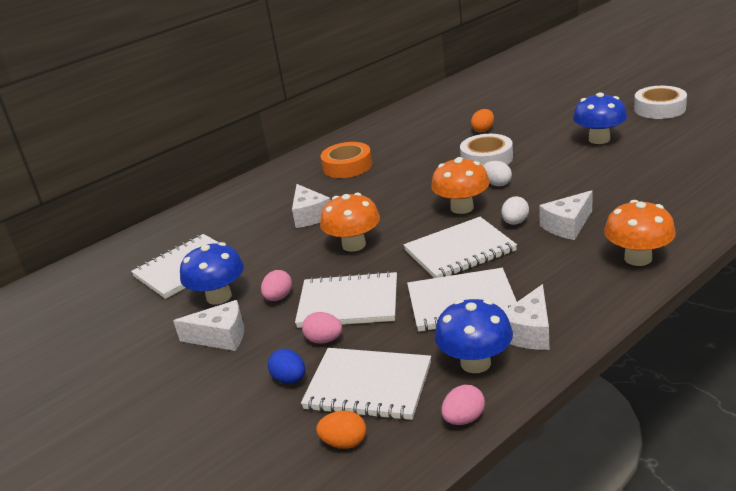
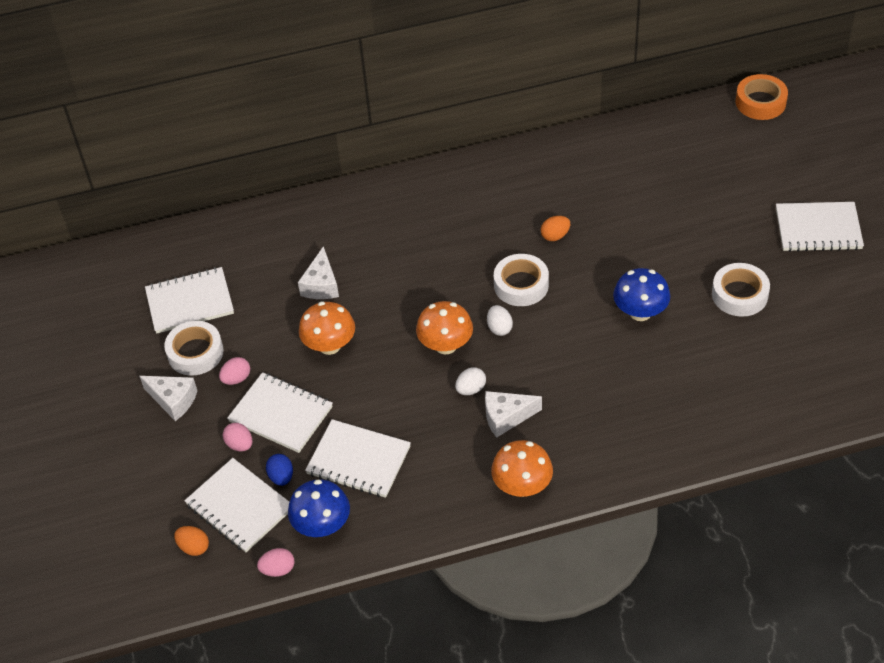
camera: 25 degrees right, 20 degrees up
blue mushroom [180,242,244,305] -> white tape [164,321,224,376]
blue egg [268,349,305,384] -> blue egg moved to [266,454,293,486]
orange tape [321,142,372,178] -> orange tape moved to [736,74,788,120]
white notebook [403,217,517,278] -> white notebook moved to [776,202,864,252]
white cheese [504,284,549,350] -> none

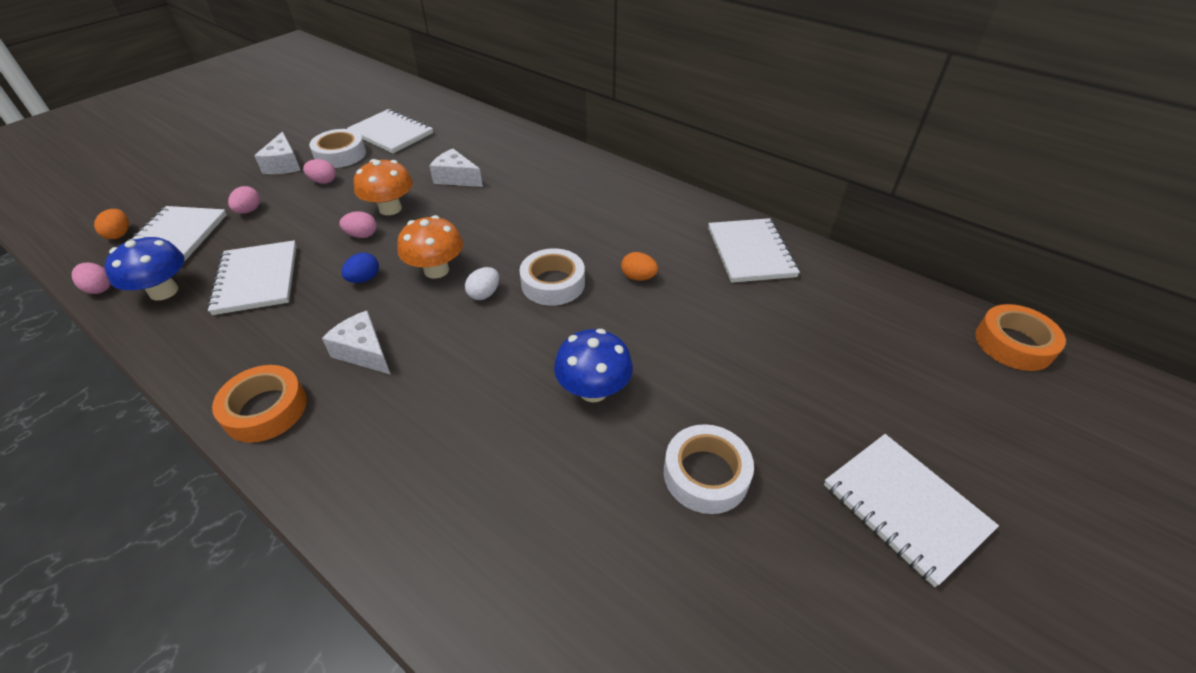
camera: 50 degrees right, 5 degrees down
white notebook [227,372,333,453] -> white notebook moved to [708,218,800,283]
blue egg [266,454,293,486] -> blue egg moved to [341,253,379,283]
white cheese [298,246,339,299] -> white cheese turned 60 degrees clockwise [429,149,483,187]
white egg [455,367,486,395] -> none
orange mushroom [491,440,553,497] -> orange tape [212,365,307,443]
none -> pink egg [339,211,377,238]

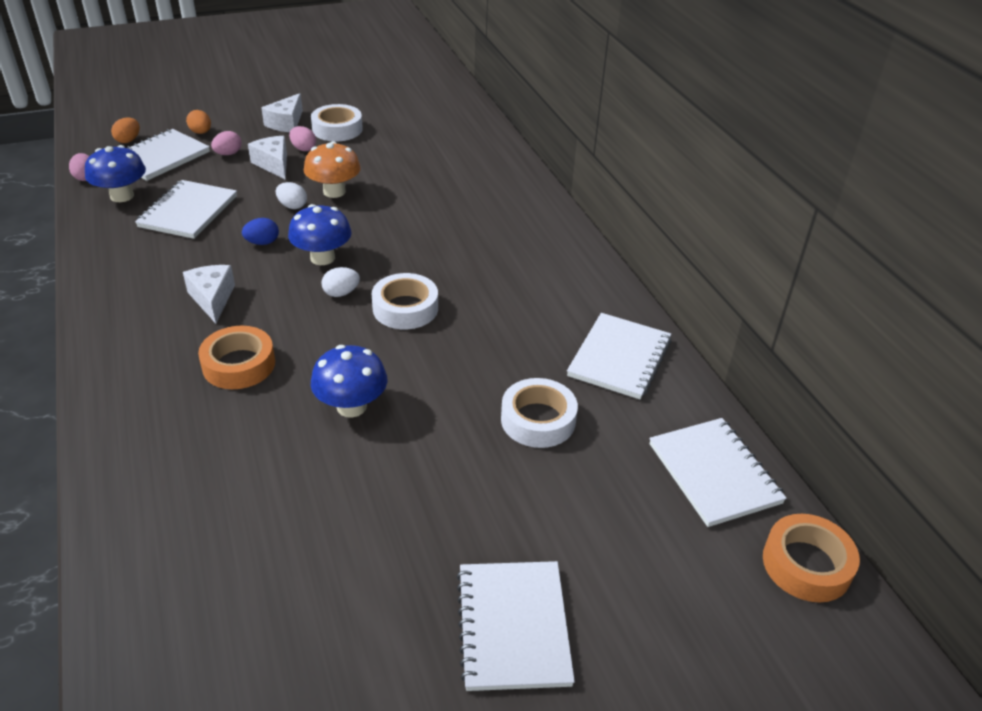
camera: 30 degrees right, 5 degrees down
orange tape [212,365,307,443] -> orange tape moved to [198,326,275,389]
pink egg [339,211,377,238] -> white egg [276,182,307,209]
white notebook [347,109,433,153] -> white notebook moved to [649,418,787,527]
orange mushroom [397,215,463,279] -> blue mushroom [288,204,352,265]
white cheese [429,149,483,187] -> white cheese moved to [248,136,287,180]
orange egg [621,252,658,281] -> orange egg moved to [186,110,211,134]
white tape [664,424,754,514] -> white tape moved to [501,378,578,448]

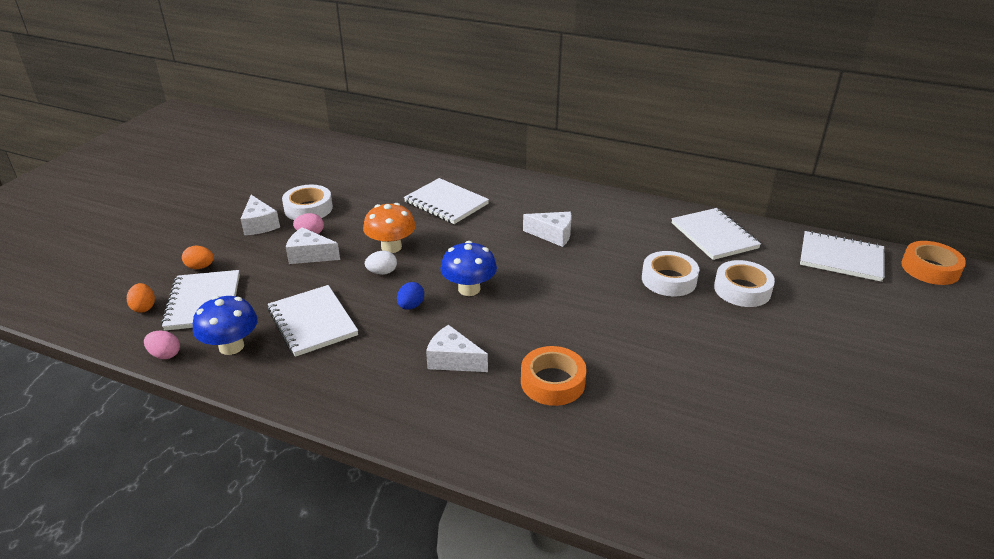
camera: 45 degrees left, 5 degrees down
pink egg [211,131,242,155] -> none
blue mushroom [311,345,387,418] -> none
white egg [321,267,360,297] -> none
white tape [372,273,438,329] -> white tape moved to [642,251,699,297]
white notebook [456,561,575,691] -> white notebook moved to [404,178,489,224]
none -> white cheese [523,212,572,247]

